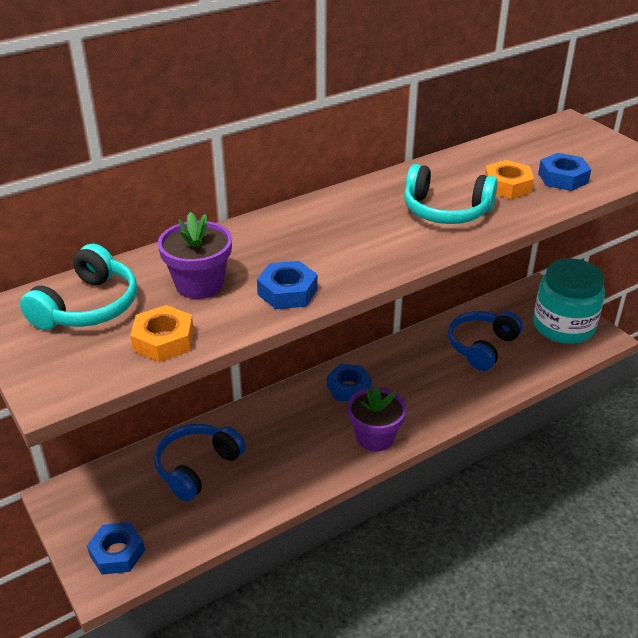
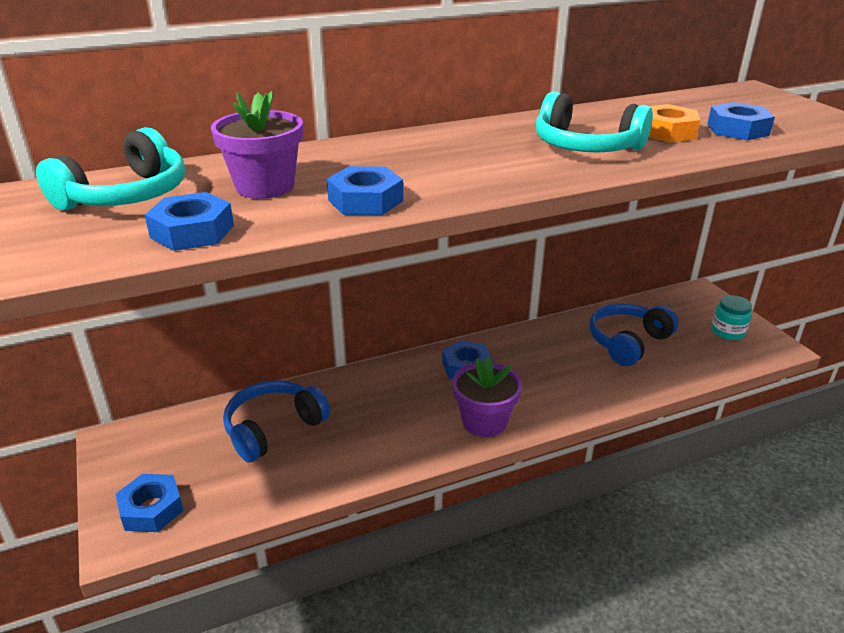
camera: 10 degrees right, 5 degrees down
orange nut [130,305,194,362] -> blue nut [145,192,234,251]
turquoise jar [533,258,605,344] -> turquoise jar [712,295,752,340], size x0.46

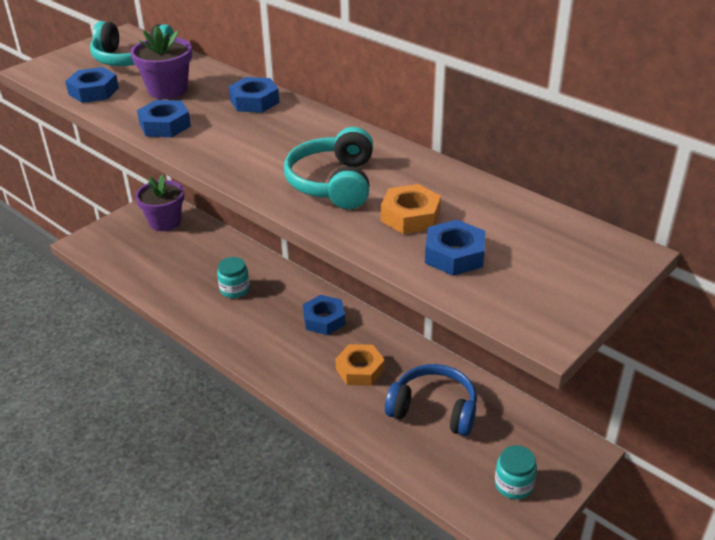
camera: 65 degrees right, 5 degrees up
blue nut [116,474,184,532] -> blue nut moved to [229,77,280,113]
blue headphones [223,380,330,463] -> none
purple flower pot [452,356,522,437] -> purple flower pot moved to [135,174,184,231]
none -> turquoise jar [217,257,250,298]
none -> orange nut [335,344,385,386]

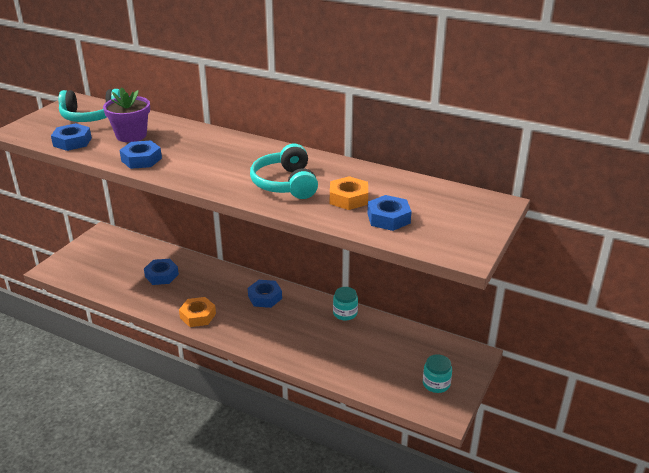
camera: 15 degrees left, 5 degrees down
purple flower pot [135,174,184,231] -> none
turquoise jar [217,257,250,298] -> turquoise jar moved to [333,287,358,320]
blue nut [229,77,280,113] -> blue nut moved to [144,259,179,285]
orange nut [335,344,385,386] -> orange nut moved to [179,297,216,327]
blue headphones [385,364,477,436] -> none

